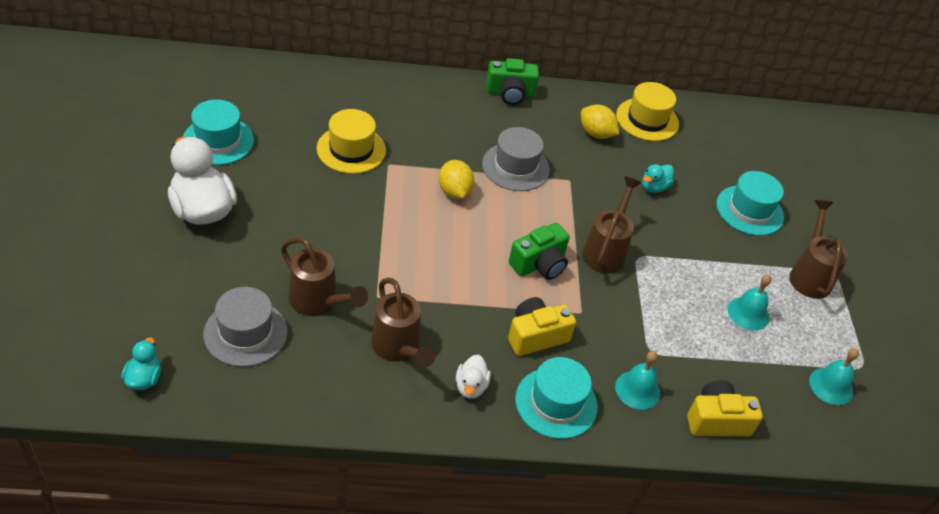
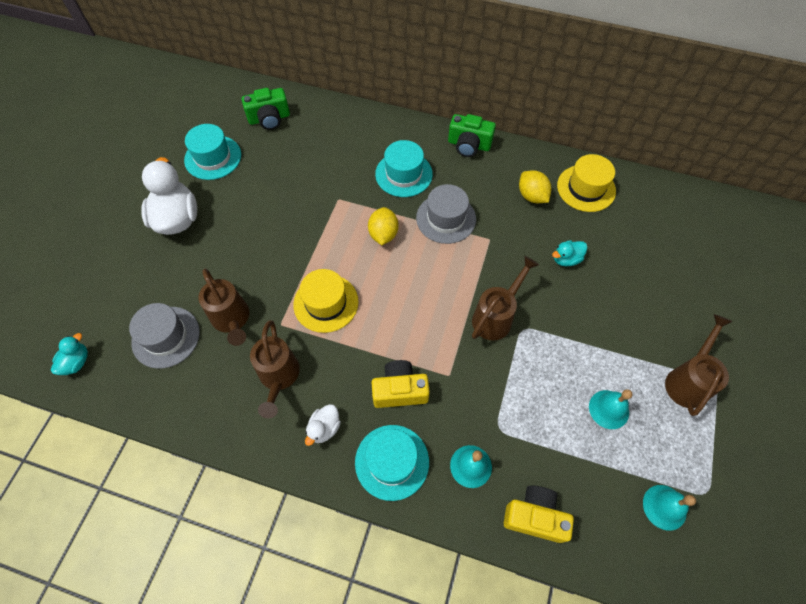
camera: 25 degrees right, 15 degrees up
yellow hat [317,109,386,174] -> yellow hat moved to [293,269,359,333]
green camera [509,223,570,280] -> green camera moved to [242,88,290,130]
turquoise hat [716,171,784,236] -> turquoise hat moved to [375,140,433,197]

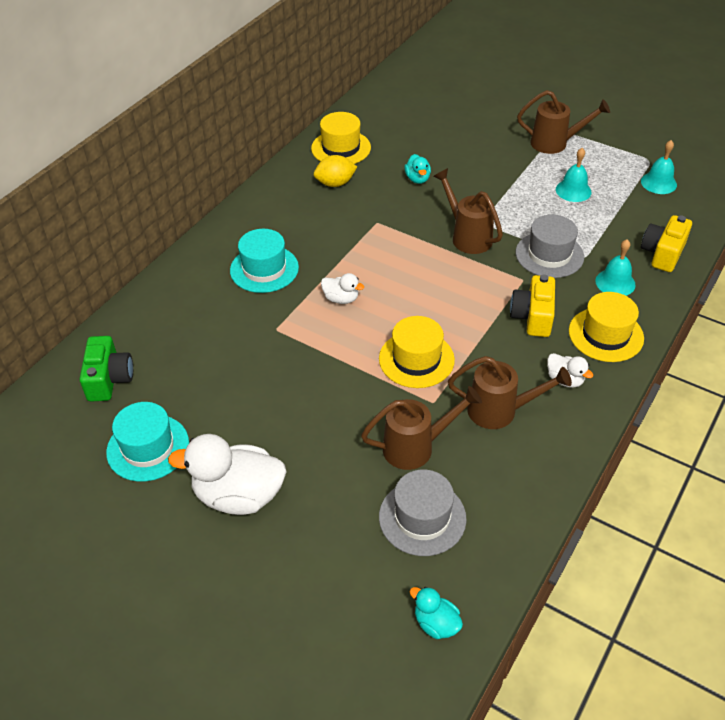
camera: 75 degrees left, 15 degrees down
turquoise hat [355,425,429,501] -> yellow hat [569,292,644,362]
yellow lemon [368,207,399,245] -> white duck [321,273,364,304]
grey hat [416,184,476,244] -> grey hat moved to [516,215,584,278]
green camera [448,114,496,157] -> none
brown watering can [665,314,733,416] -> brown watering can turned 150 degrees clockwise [517,90,610,154]

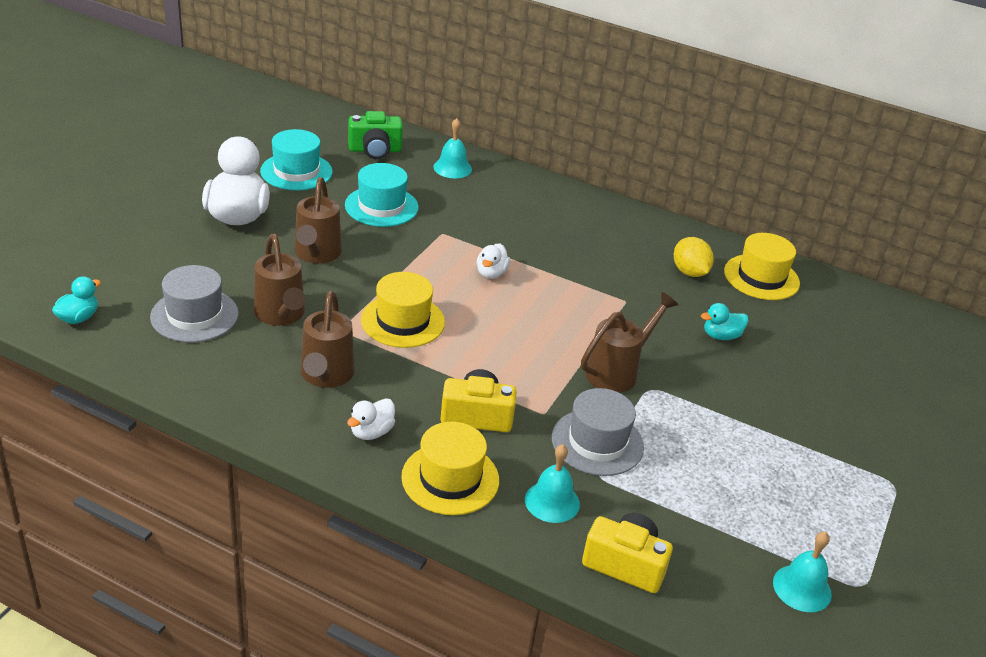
camera: 80 degrees right, 10 degrees down
turquoise hat [230,229,299,293] -> turquoise hat moved to [345,163,419,227]
brown watering can [517,90,610,154] -> brown watering can moved to [294,177,342,263]
turquoise bell [556,148,592,202] -> turquoise bell moved to [433,118,472,178]

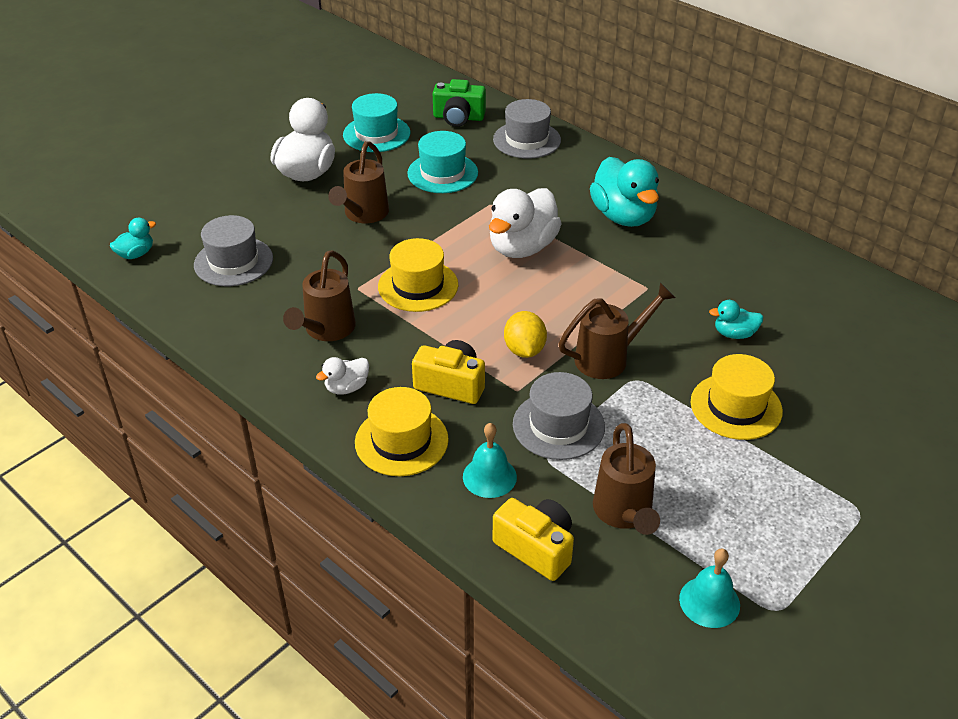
camera: 20 degrees right, 5 degrees up
brown watering can [254,234,305,326] -> brown watering can moved to [593,423,660,535]
turquoise bell [433,118,472,178] -> grey hat [493,99,561,159]
white duck [477,243,510,279] -> white duck [489,188,562,258], size x2.04
yellow lemon [674,237,714,277] -> yellow lemon moved to [504,311,547,358]
yellow hat [724,233,800,300] -> yellow hat moved to [691,354,783,440]
none -> turquoise duck [590,157,659,227]

